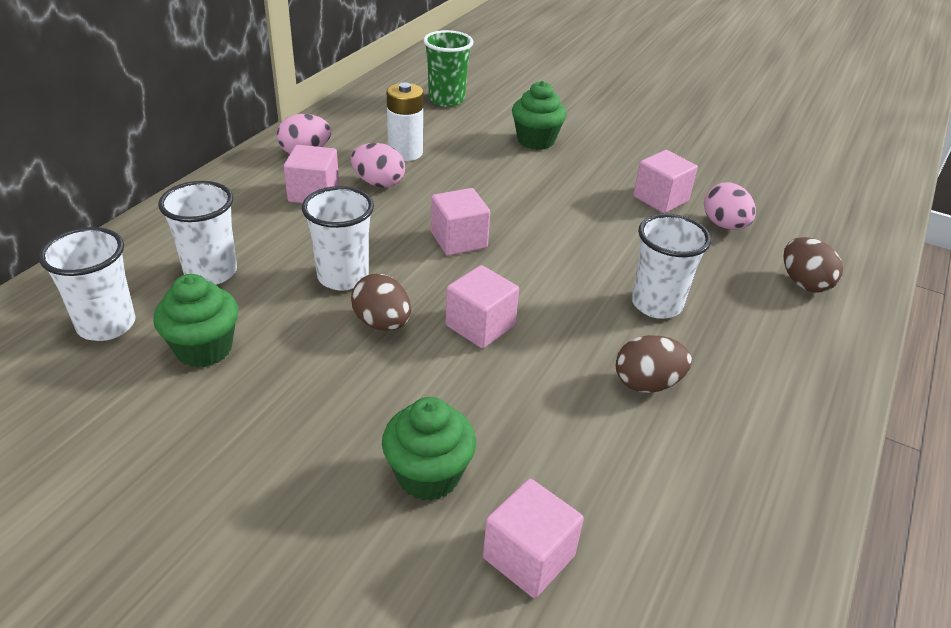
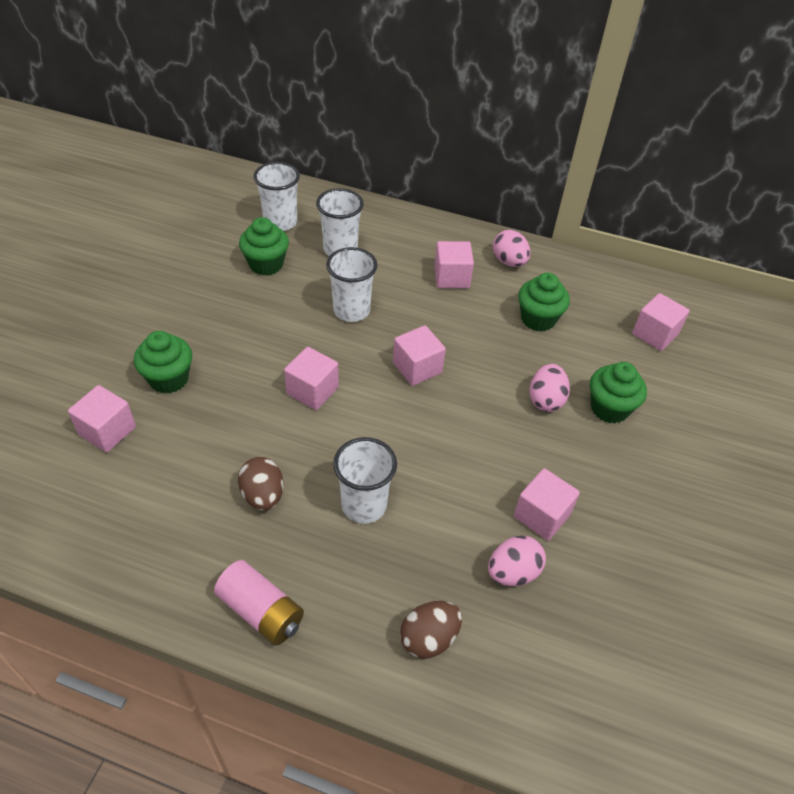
camera: 80 degrees right, 10 degrees up
pink egg [351,143,405,188] -> pink egg moved to [529,364,570,412]
brown egg [351,274,411,331] -> none
white battery [387,82,423,161] -> green cupcake [518,273,570,332]
green cup [423,30,473,107] -> pink cube [632,293,690,351]
none -> pink battery [214,560,304,646]

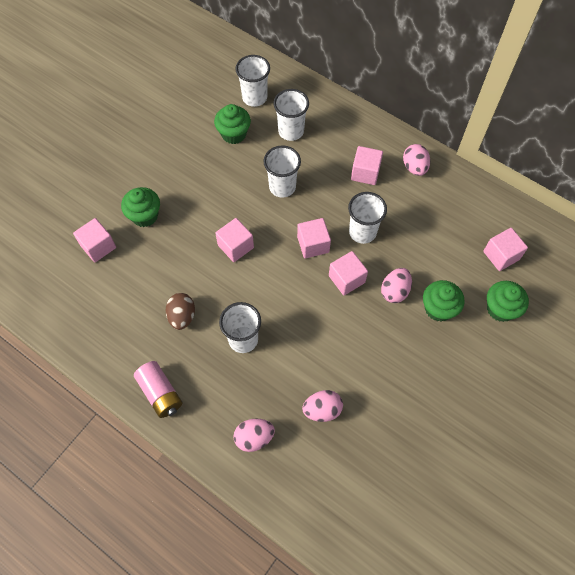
camera: 20 degrees right, 15 degrees up
brown egg [400,601,462,659] -> pink egg [233,419,275,452]
pink cube [514,468,580,541] -> pink cube moved to [329,251,368,295]
green cupcake [518,273,570,332] -> green cupcake moved to [487,281,529,322]
none -> white cup [348,192,387,244]

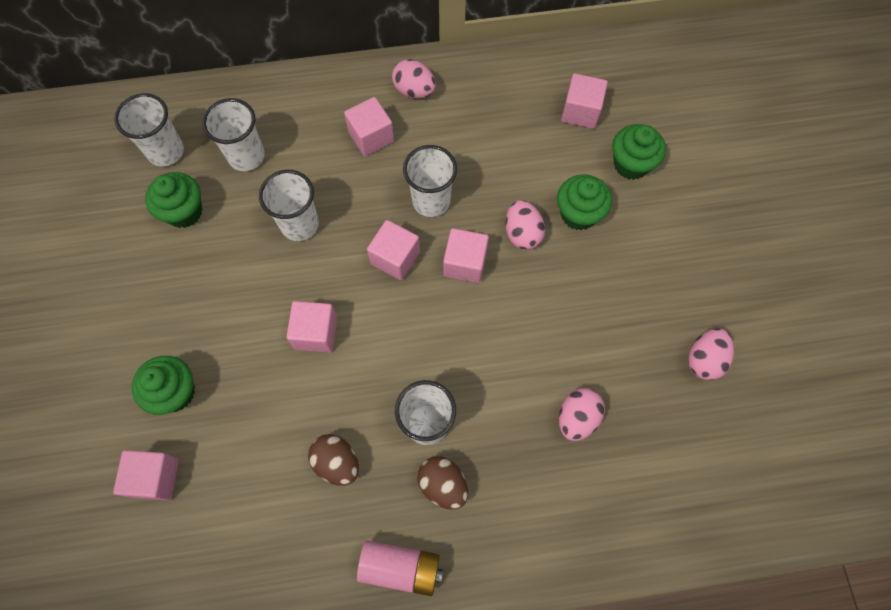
camera: 45 degrees left, 5 degrees up
pink egg [233,419,275,452] -> pink egg moved to [688,328,734,380]
none -> brown egg [417,456,468,510]

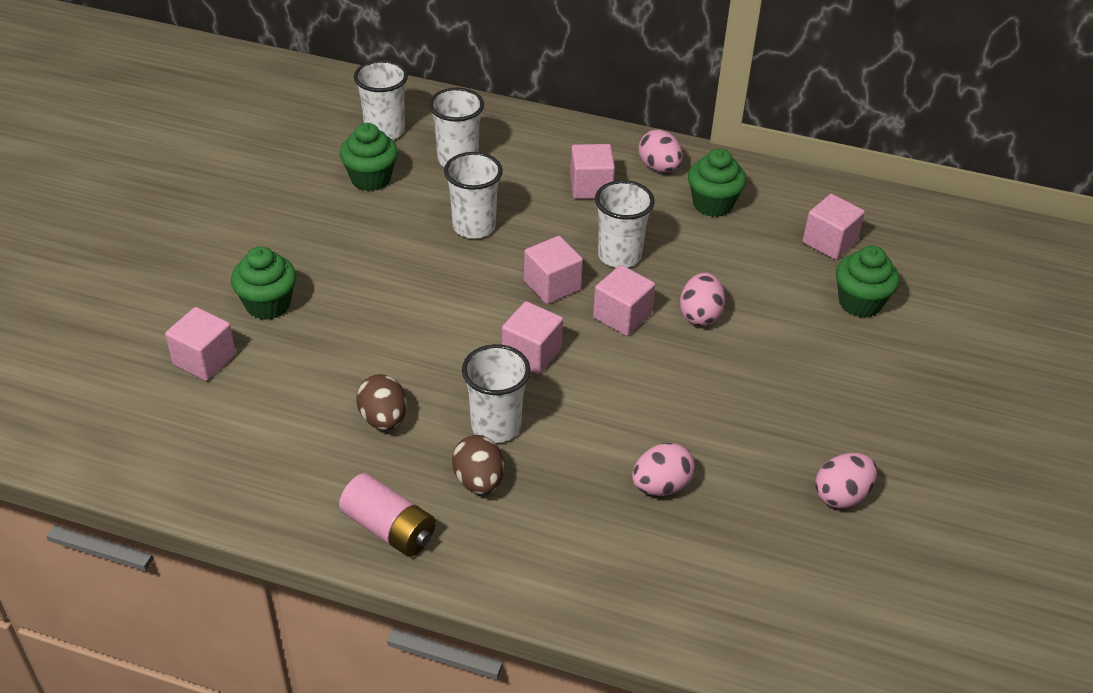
camera: 25 degrees right, 25 degrees down
pink cube [286,301,337,352] -> pink cube moved to [502,301,563,374]
green cupcake [557,174,612,230] -> green cupcake moved to [688,148,746,217]

